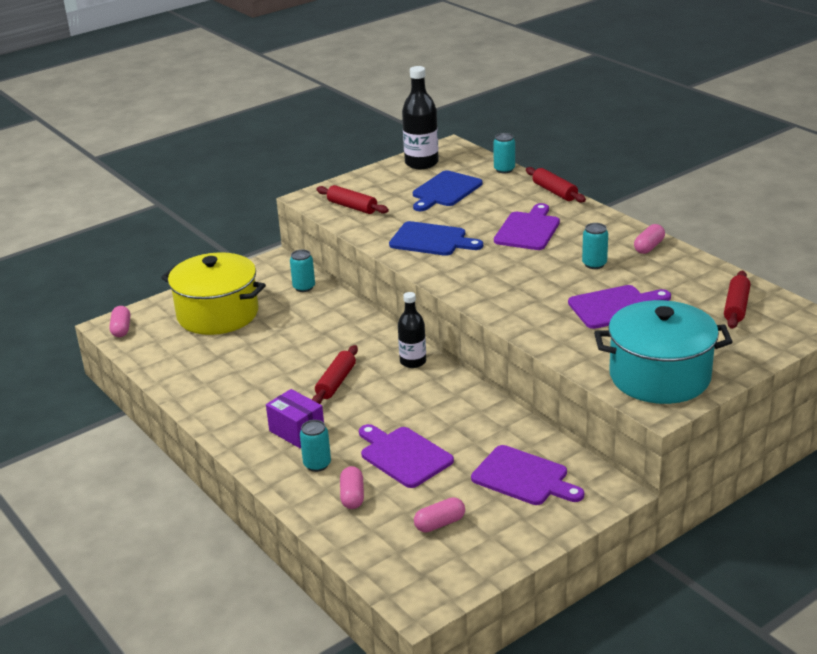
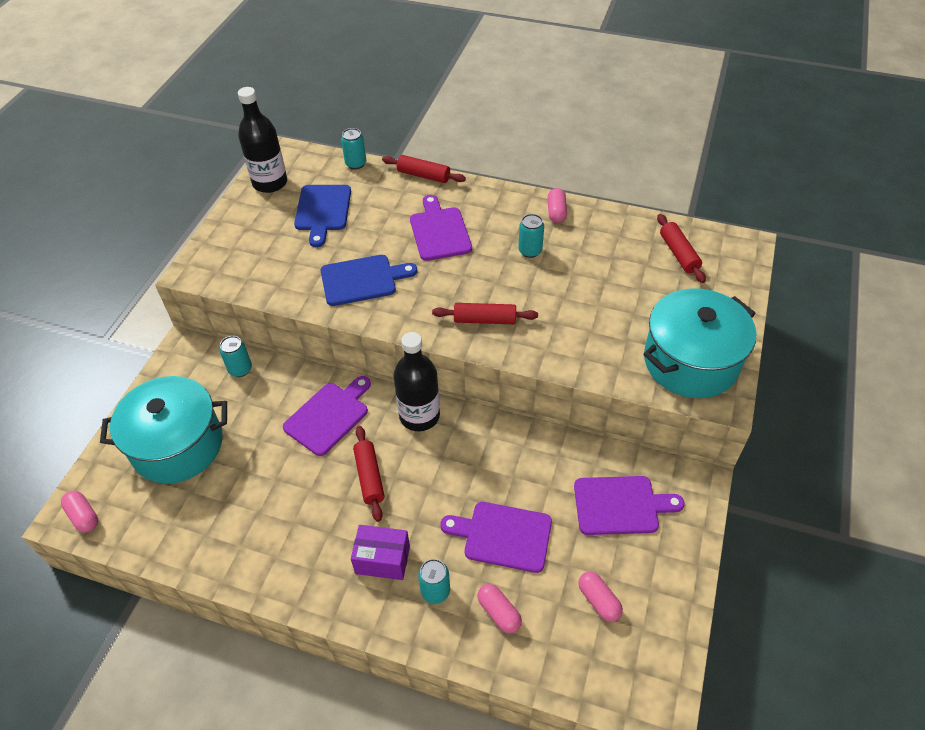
camera: 35 degrees left, 20 degrees up
yellow pot [161,252,266,335] -> turquoise pot [100,376,227,484]
red rolling pin [316,185,389,214] -> red rolling pin moved to [432,303,538,324]
black bottle [398,292,426,368] -> black bottle [393,332,440,431], size x1.52
pink capsule [414,497,465,533] -> pink capsule turned 60 degrees counterclockwise [578,571,623,622]
purple cutting board [568,285,671,329] -> purple cutting board moved to [283,376,371,456]

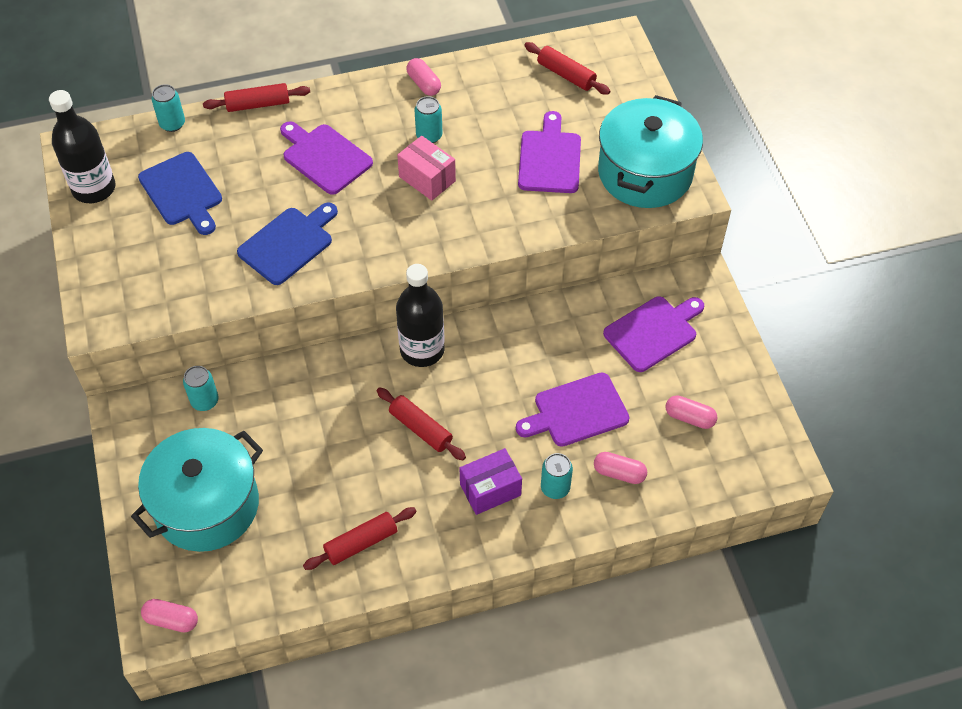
camera: 35 degrees left, 5 degrees up
purple cutting board [283,376,371,456] -> purple cutting board moved to [518,111,581,193]
red rolling pin [432,303,538,324] -> red rolling pin moved to [303,507,417,570]
none -> pink box [397,136,456,201]

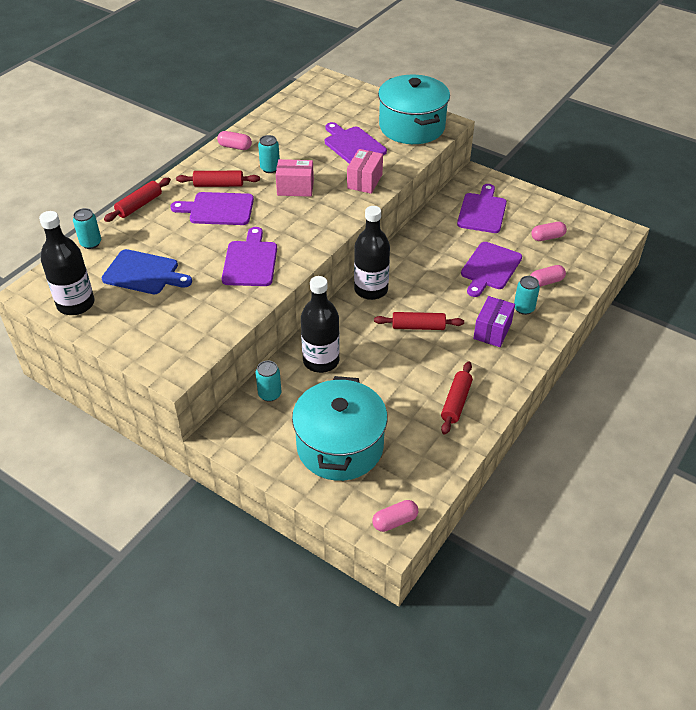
camera: 40 degrees left, 10 degrees down
blue cutting board [237,203,338,285] -> purple cutting board [222,227,277,286]
red rolling pin [524,42,610,95] -> red rolling pin moved to [176,171,260,187]
none -> black bottle [301,276,340,373]
none -> pink box [347,149,383,194]

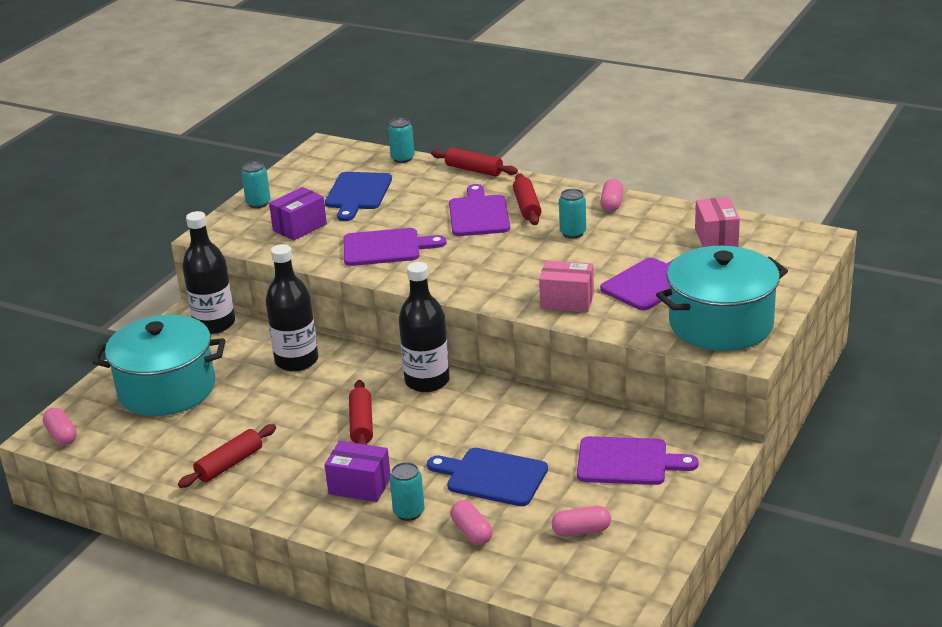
camera: 85 degrees right, 15 degrees down
black bottle [39,211,95,315] -> black bottle moved to [182,211,235,334]
turquoise can [256,361,281,402] -> turquoise can moved to [241,161,271,208]
pink box [276,159,314,197] -> pink box moved to [695,197,740,247]
red rolling pin [441,361,473,435] -> red rolling pin turned 60 degrees counterclockwise [178,424,276,488]
purple cutting board [461,242,522,297] -> blue cutting board [427,448,548,506]
pink capsule [531,222,567,241] -> pink capsule turned 75 degrees counterclockwise [552,506,611,537]
none -> purple box [269,187,327,241]

